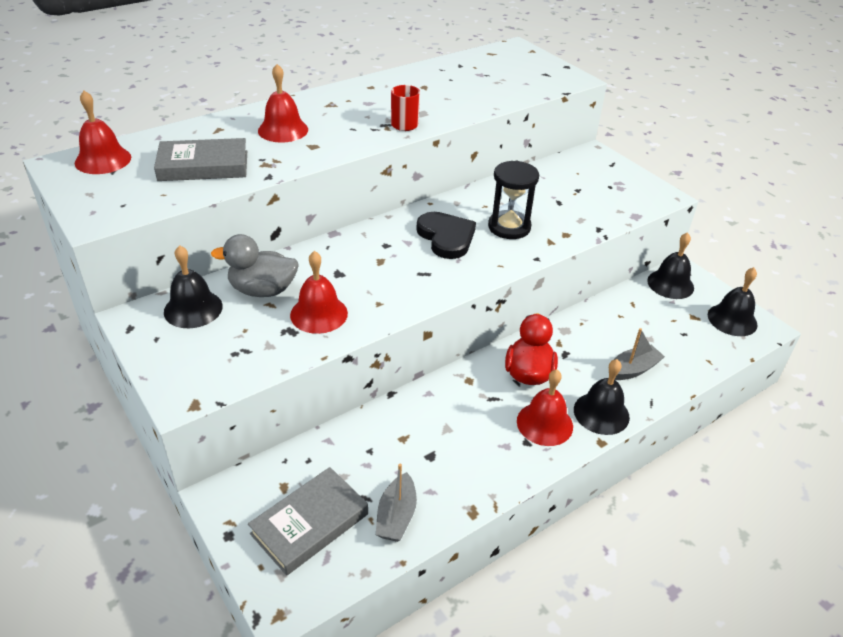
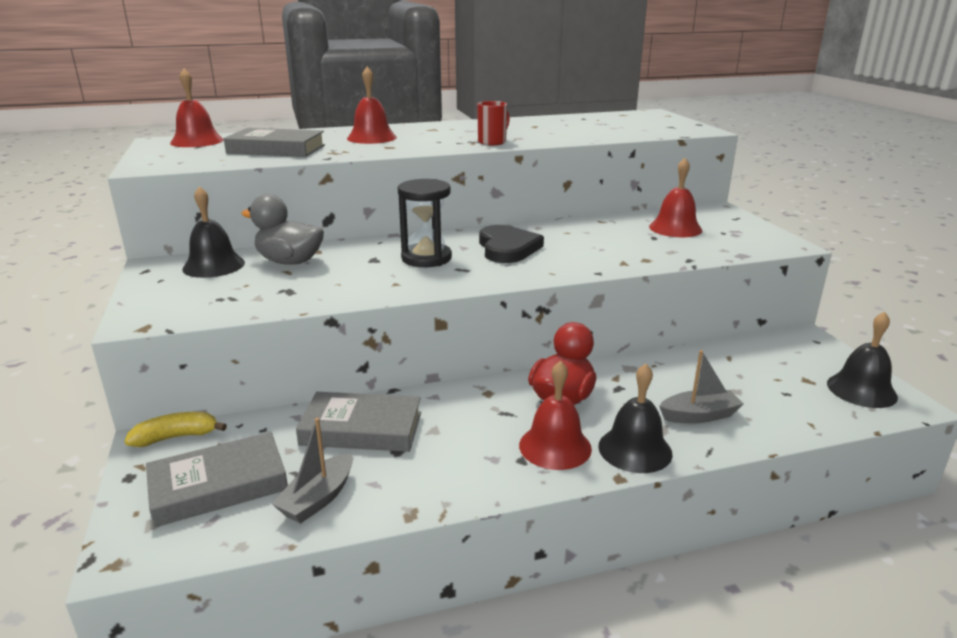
camera: 20 degrees right, 15 degrees down
red bell [290,251,348,334] -> red bell moved to [649,158,702,237]
black hourglass [488,161,539,239] -> black hourglass moved to [398,179,452,267]
black bell [647,232,694,299] -> none
none -> yellow banana [125,412,227,447]
none -> grey book [296,392,421,452]

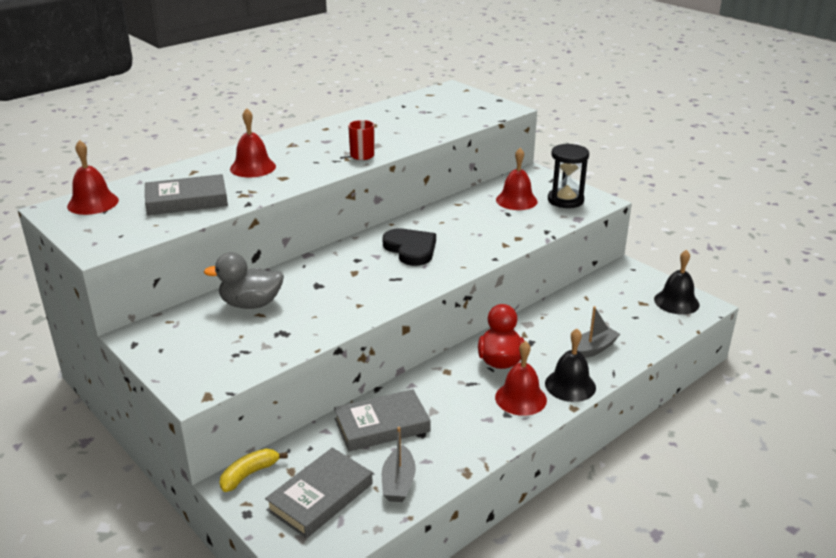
camera: 25 degrees left, 5 degrees up
black bell [182,186,245,278] -> none
black hourglass [398,179,452,267] -> black hourglass moved to [548,143,589,208]

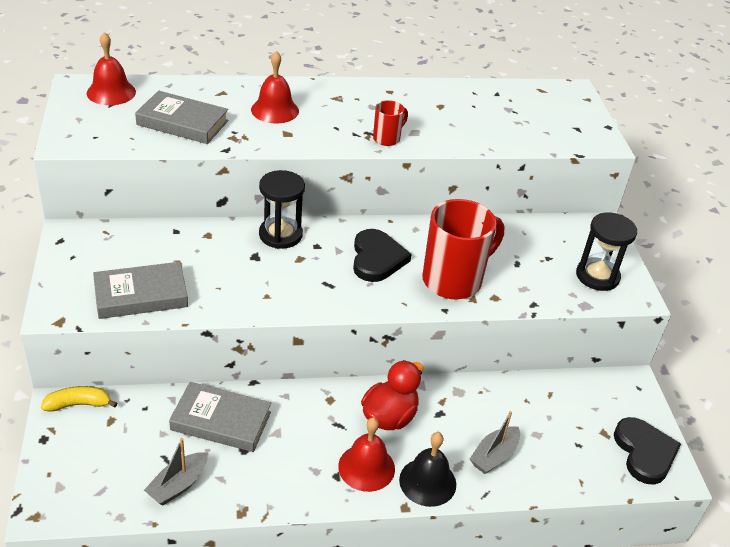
camera: 30 degrees right, 10 degrees up
grey duck [204,252,284,309] -> none
grey book [265,448,373,538] -> grey book moved to [93,262,188,319]
red bell [496,148,538,210] -> none
grey boat [577,306,620,358] -> grey boat turned 135 degrees clockwise [470,411,520,474]
black bell [654,250,699,315] -> black heart [614,417,681,485]
none -> black hourglass [259,170,305,249]
none -> red mug [422,199,504,299]

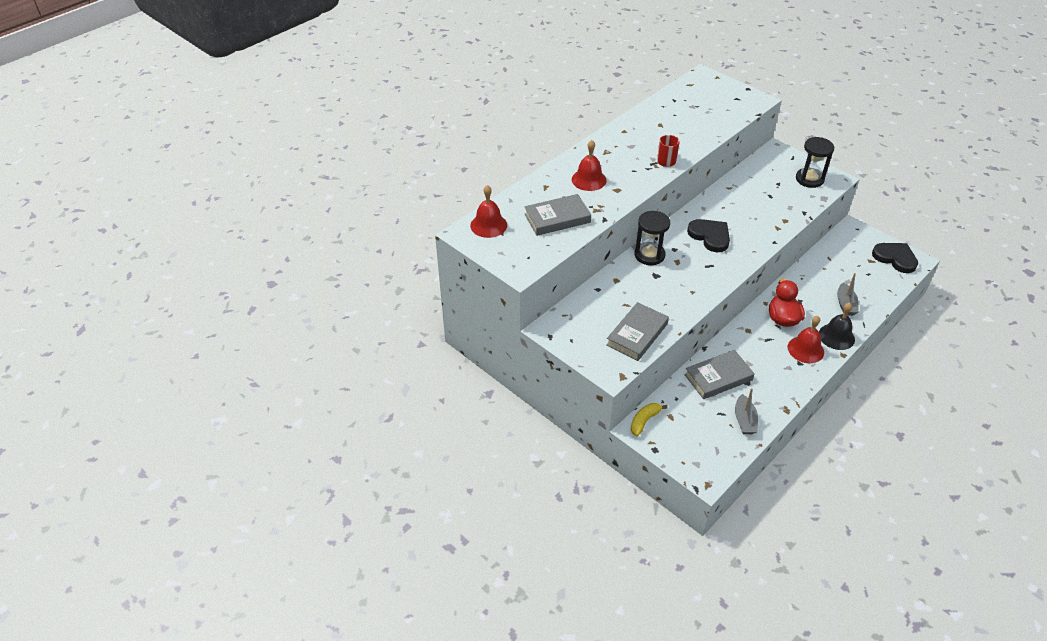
camera: 35 degrees left, 5 degrees up
red mug [422,199,504,299] -> none

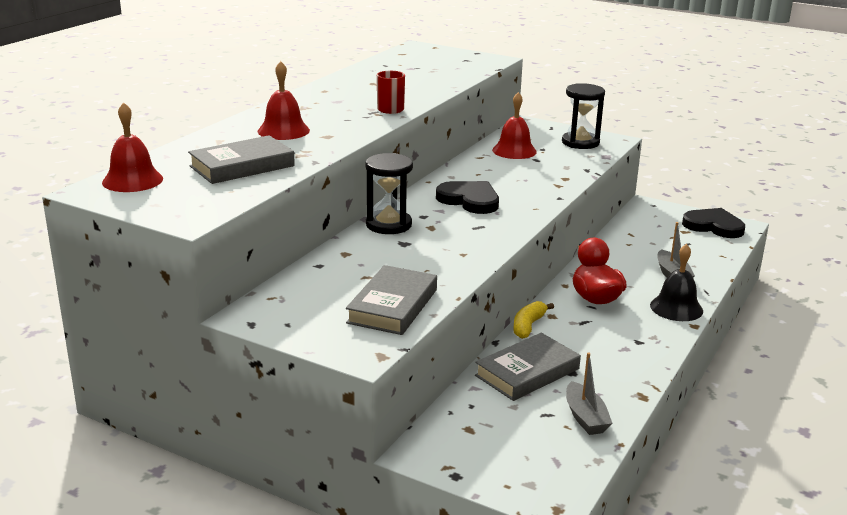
camera: 15 degrees left, 20 degrees down
yellow banana [630,403,668,436] -> yellow banana moved to [513,301,554,339]
red bell [788,316,824,363] -> red bell moved to [492,92,537,159]

